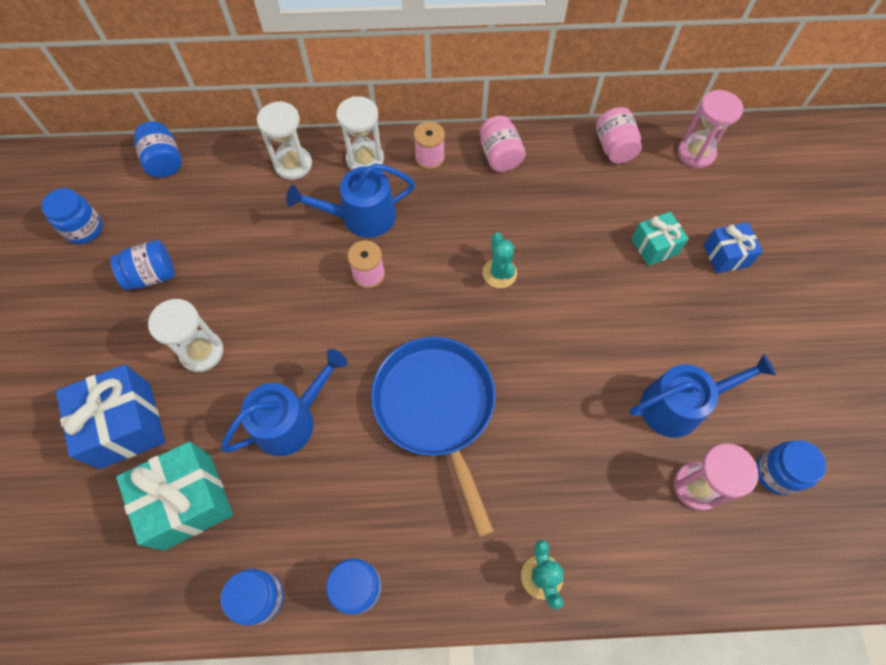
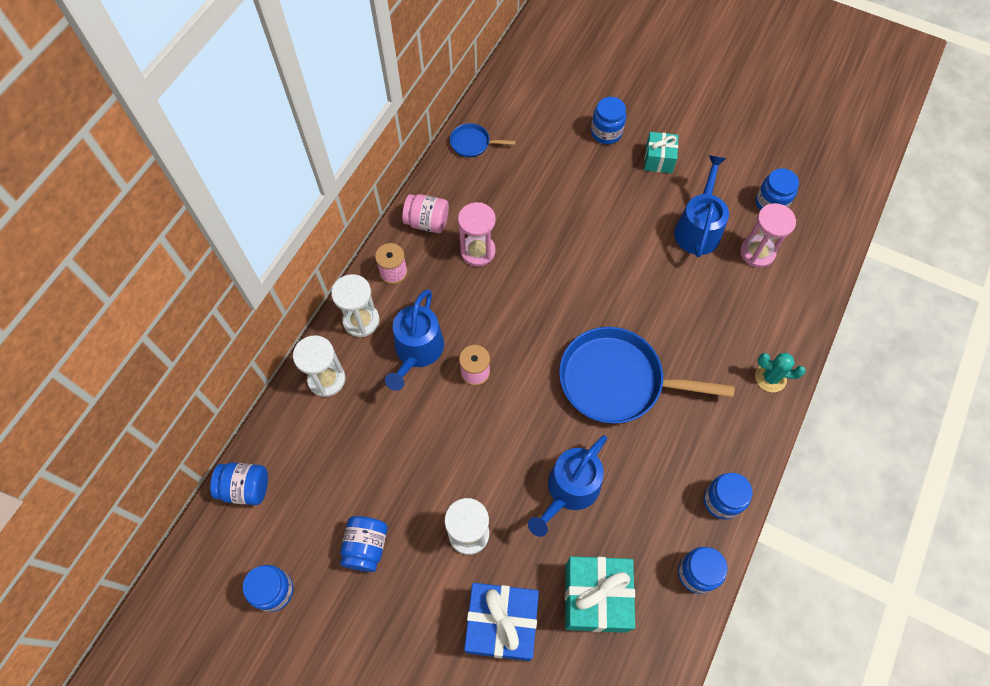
camera: 60 degrees left, 0 degrees up
blue watering can [221,349,347,456] -> blue watering can turned 135 degrees counterclockwise [528,435,607,537]
turquoise cactus [483,232,517,288] -> none
pink jar [596,107,642,163] -> blue pan [450,123,516,157]
turquoise gift [631,212,689,266] -> turquoise gift moved to [644,132,678,173]
pink hourglass [678,90,743,168] -> pink hourglass moved to [458,202,496,267]
blue gift [703,222,763,273] -> blue jar [591,97,626,144]

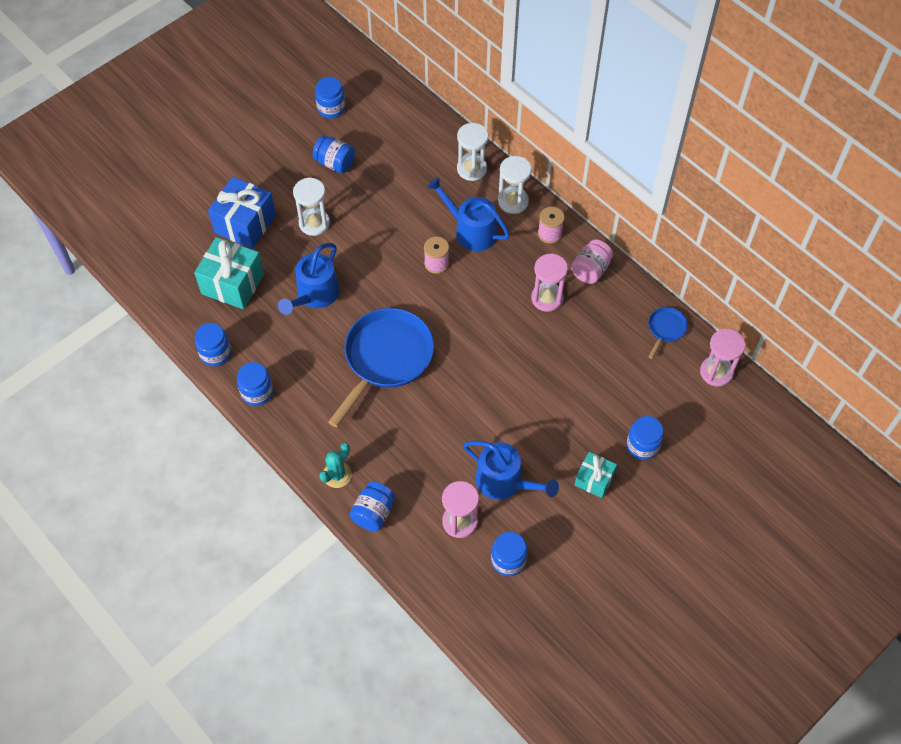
camera: 110 degrees right, 5 degrees down
blue jar [210,462,268,505] -> blue jar moved to [349,481,395,532]
blue watering can [528,435,607,537] -> blue watering can turned 120 degrees counterclockwise [278,243,340,315]
none -> pink hourglass [700,329,745,386]

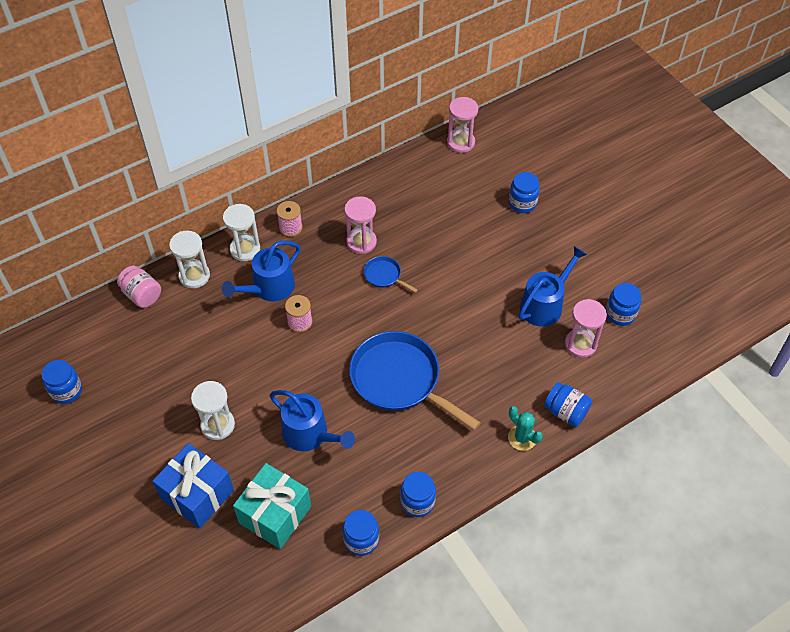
camera: 80 degrees left, 5 degrees down
blue jar [313,135,355,173] -> none
pink jar [571,239,613,284] -> pink jar moved to [117,266,161,308]
turquoise gift [575,452,617,498] -> none
blue pan [648,307,688,359] -> blue pan moved to [364,256,418,293]

